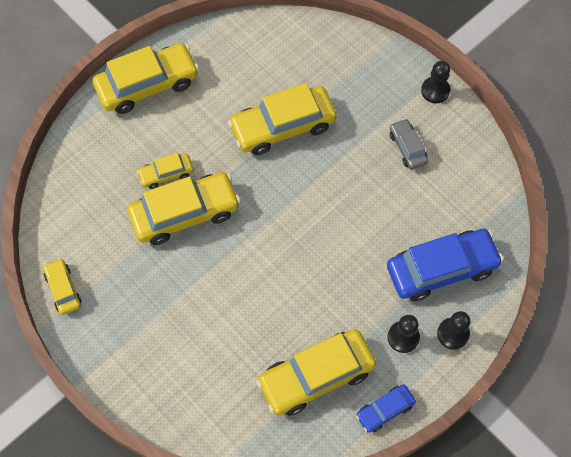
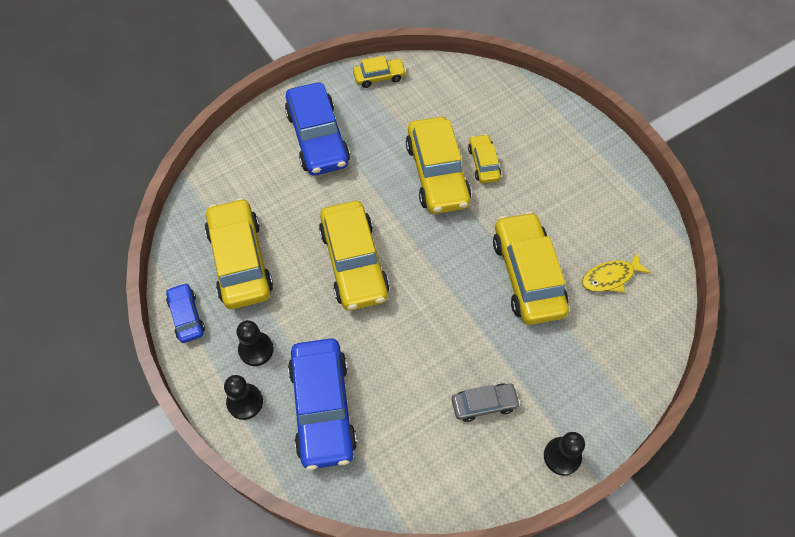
camera: 100 degrees right, 5 degrees down
yellow car [93,43,199,114] -> yellow car moved to [319,201,389,310]
none -> blue car [285,83,350,175]
none -> yellow fish [582,252,651,292]

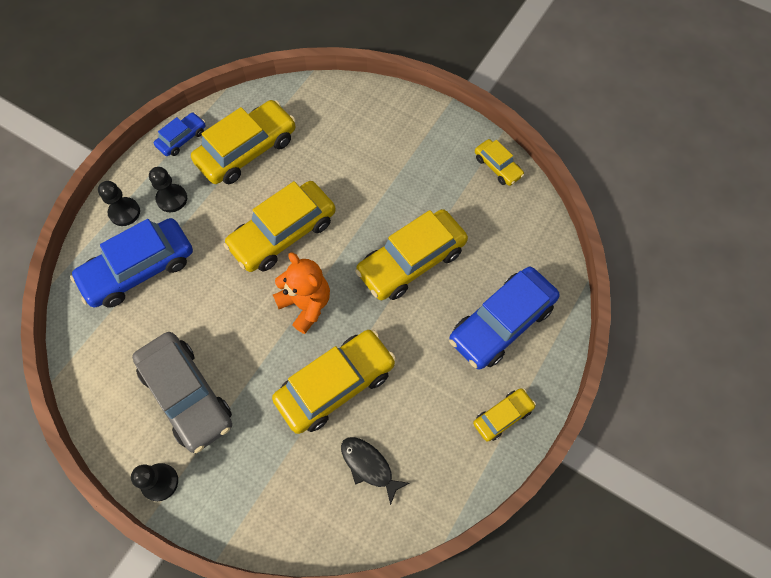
camera: 65 degrees right, 5 degrees up
blue car [285,83,350,175] -> blue car moved to [449,267,559,369]
grey car [452,383,520,422] -> grey car [132,332,232,453], size x1.96
yellow car [468,134,501,183] -> yellow car moved to [473,388,536,442]
yellow fish [582,252,651,292] -> black fish [341,437,409,505]
none -> orange teddy bear [273,252,330,334]

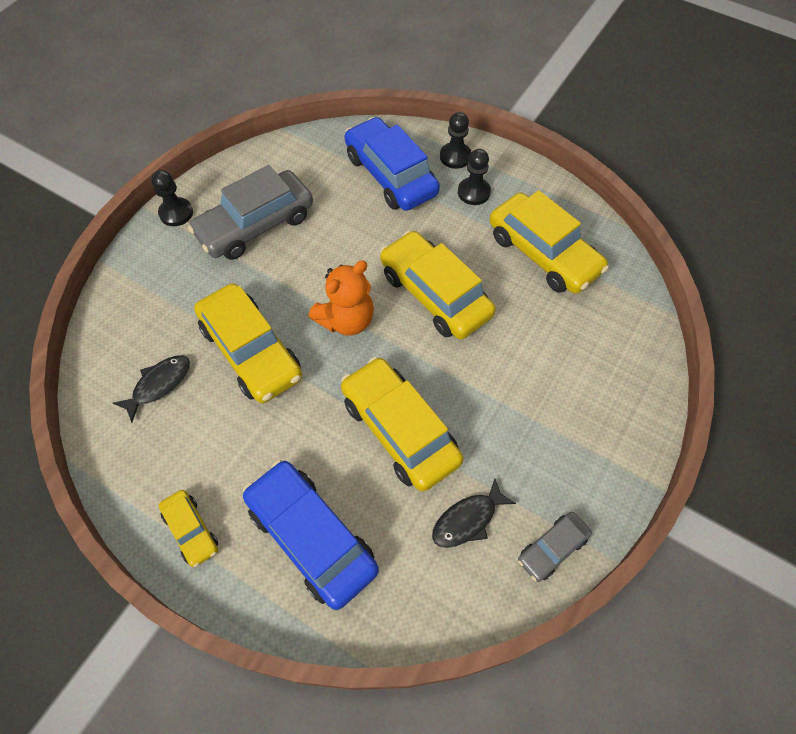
camera: 90 degrees right, 5 degrees down
blue car [154,112,206,156] -> none
yellow car [475,139,524,186] -> grey car [518,512,592,582]
none -> black fish [432,478,516,548]

